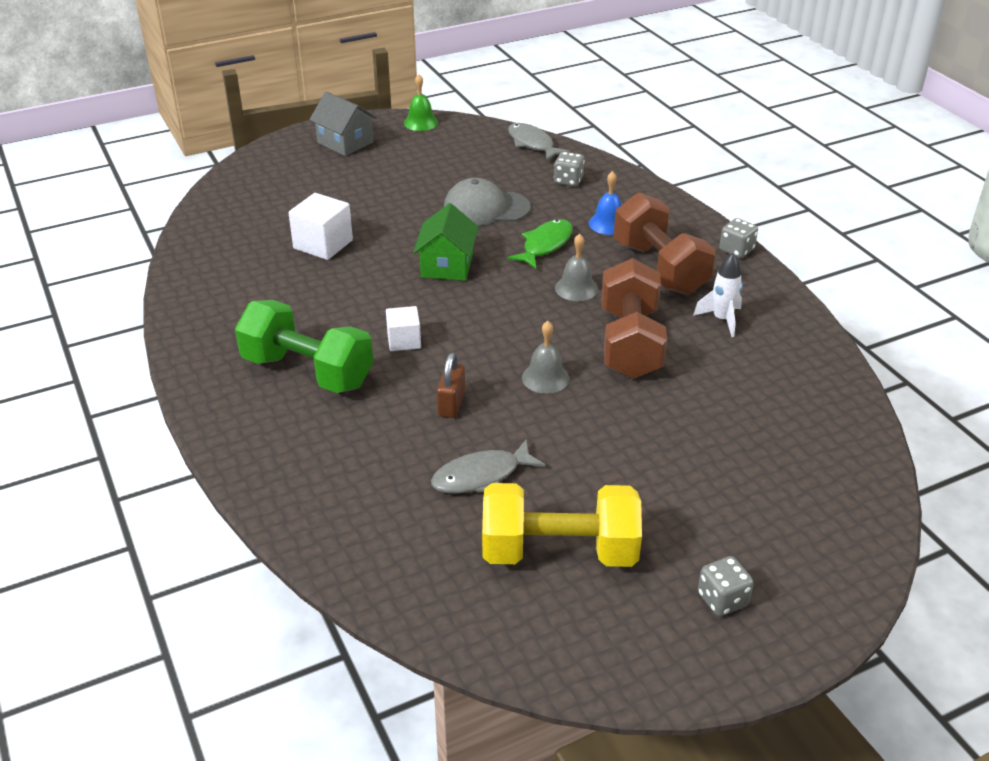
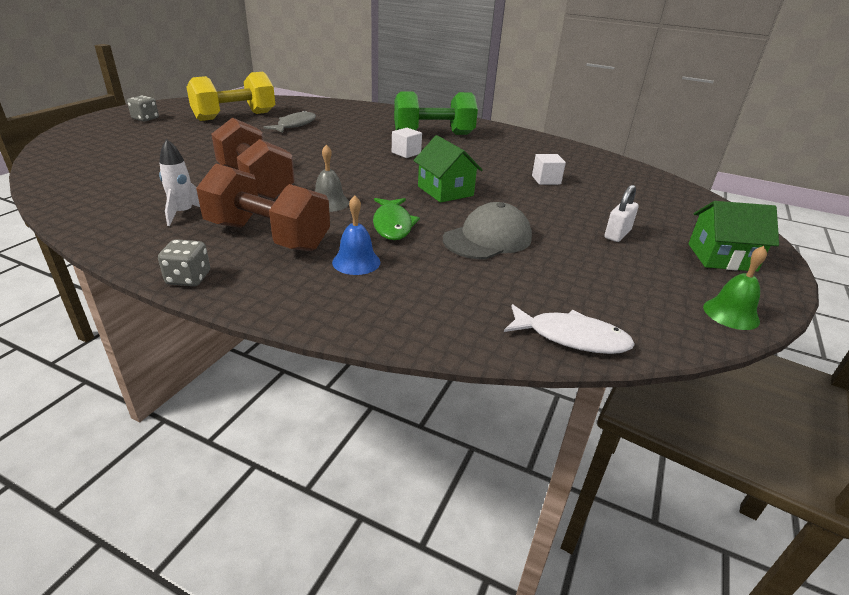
camera: 140 degrees right, 5 degrees down
white cube [289,193,353,260] -> white cube [532,154,566,185], size x0.64
grey house [309,92,377,156] -> green house [688,201,779,272]
brown padlock [437,353,465,418] -> none
grey fish [508,123,570,160] -> white fish [504,304,635,354]
grey bell [522,321,569,394] -> none
grey dice [554,152,585,187] -> none
none -> white padlock [604,185,639,242]

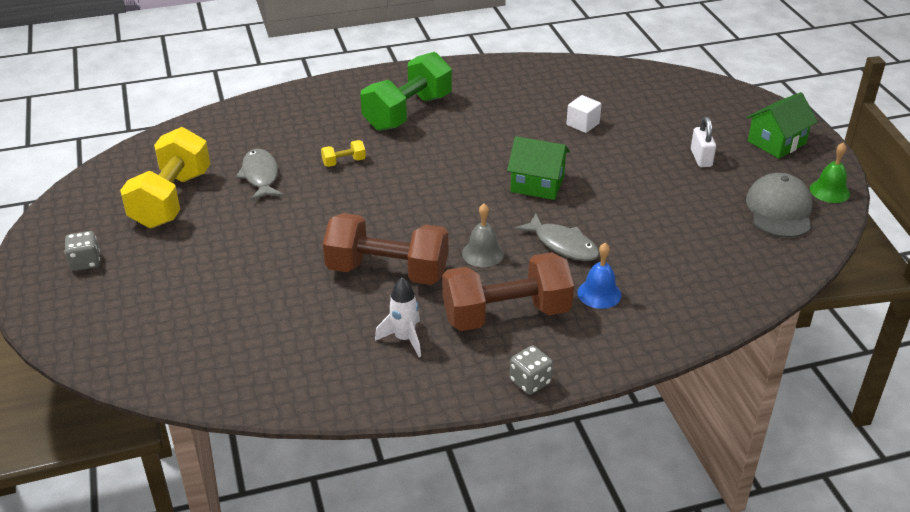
camera: 40 degrees left, 5 degrees up
green fish [373,198,420,240] -> grey fish [515,214,599,261]
white cube [392,128,422,158] -> none
grey cap [443,202,532,259] -> grey cap moved to [746,173,813,238]
white fish [504,304,635,354] -> none
none -> yellow dumbbell [321,140,366,167]

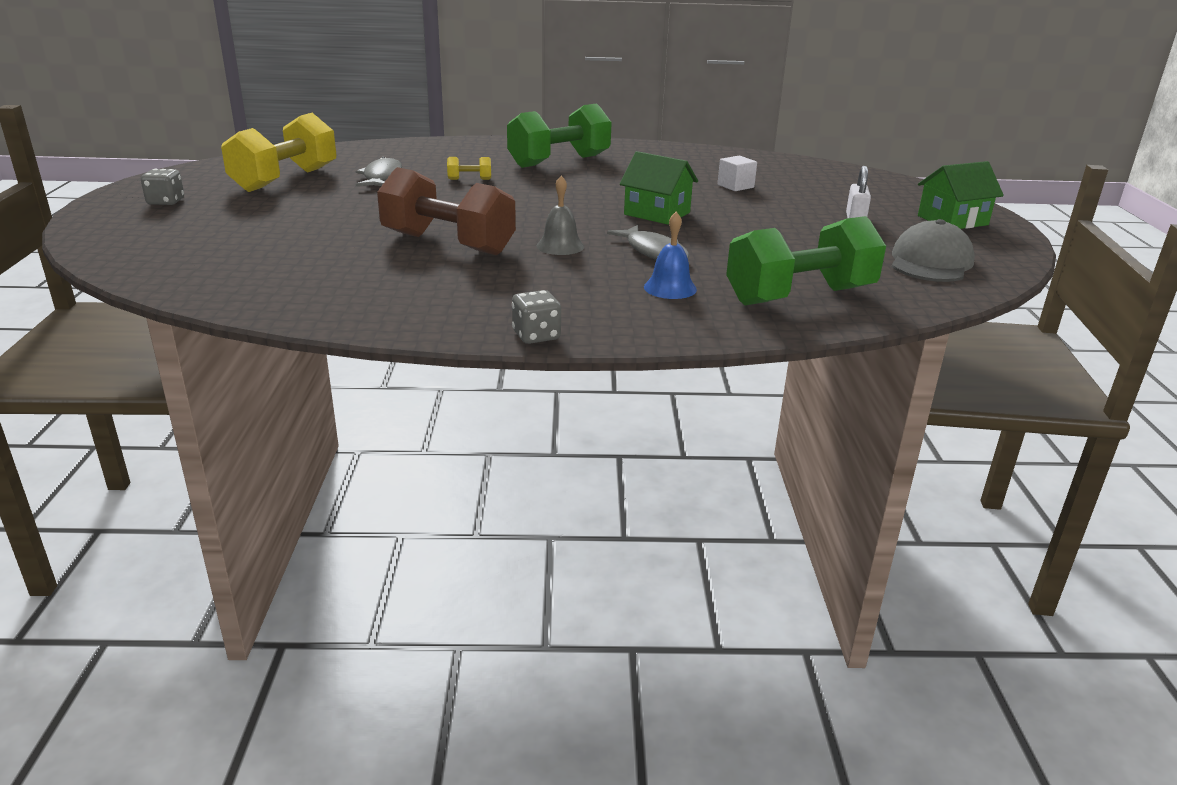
camera: 15 degrees right, 10 degrees down
white rocket [375,277,421,357] -> none
brown dumbbell [442,252,574,331] -> none
green bell [810,143,850,203] -> none
none -> green dumbbell [726,216,886,305]

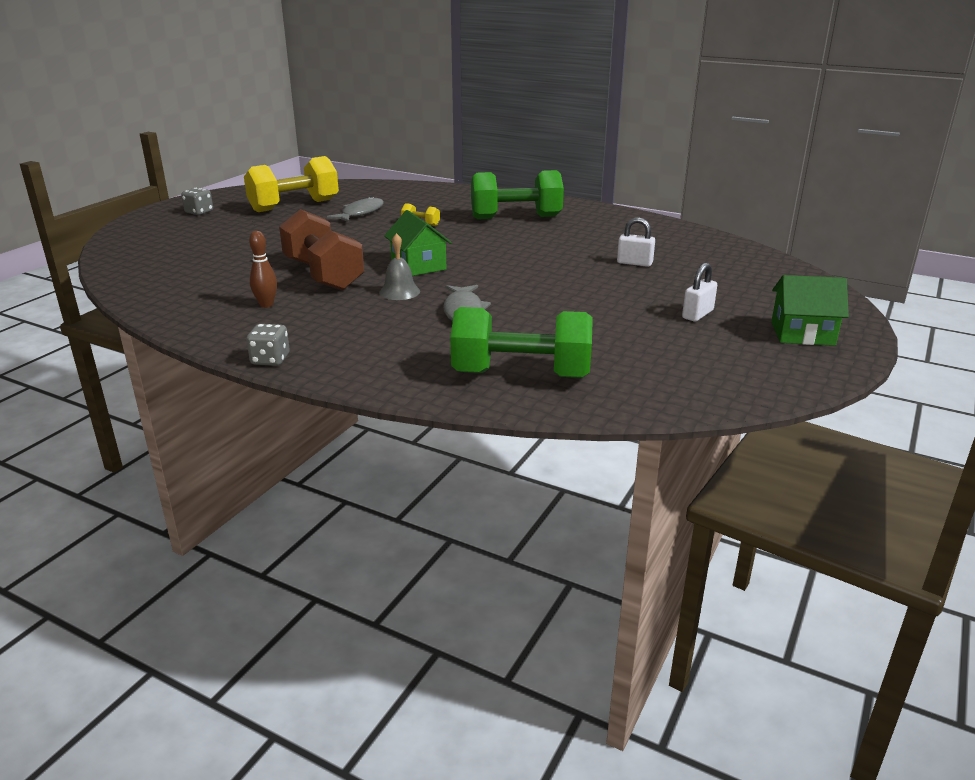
camera: 30 degrees right, 0 degrees up
green house [620,151,698,225] -> green house moved to [384,210,452,276]
blue bell [644,212,697,299] -> none
white cube [717,156,757,191] -> white padlock [617,217,655,267]
grey cap [892,219,975,282] -> none
none -> brown bowling pin [249,231,277,308]

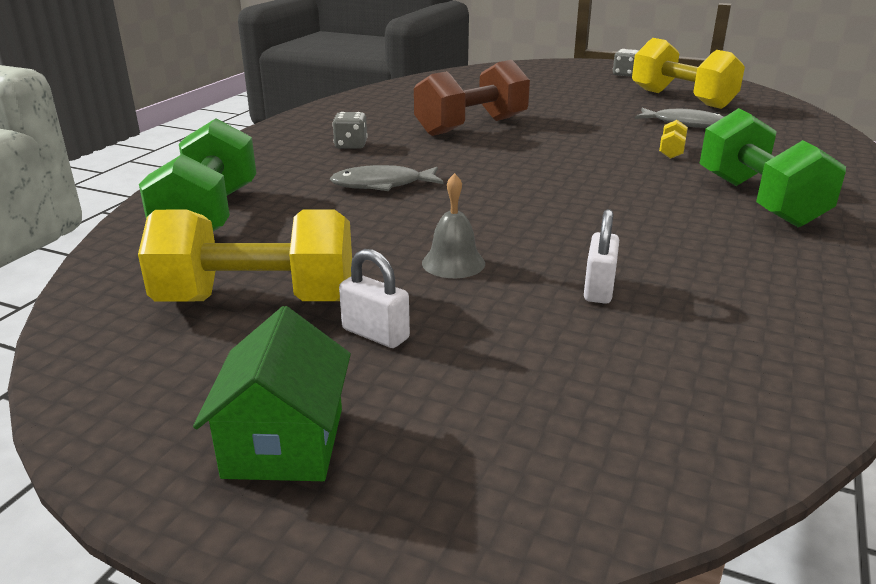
camera: 85 degrees right, 0 degrees up
grey dice [246,324,290,366] -> grey dice moved to [332,112,367,149]
brown bowling pin [249,231,277,308] -> none
grey bell [379,233,420,300] -> grey bell moved to [422,173,485,278]
green house [384,210,452,276] -> none
none -> yellow dumbbell [138,209,352,302]

